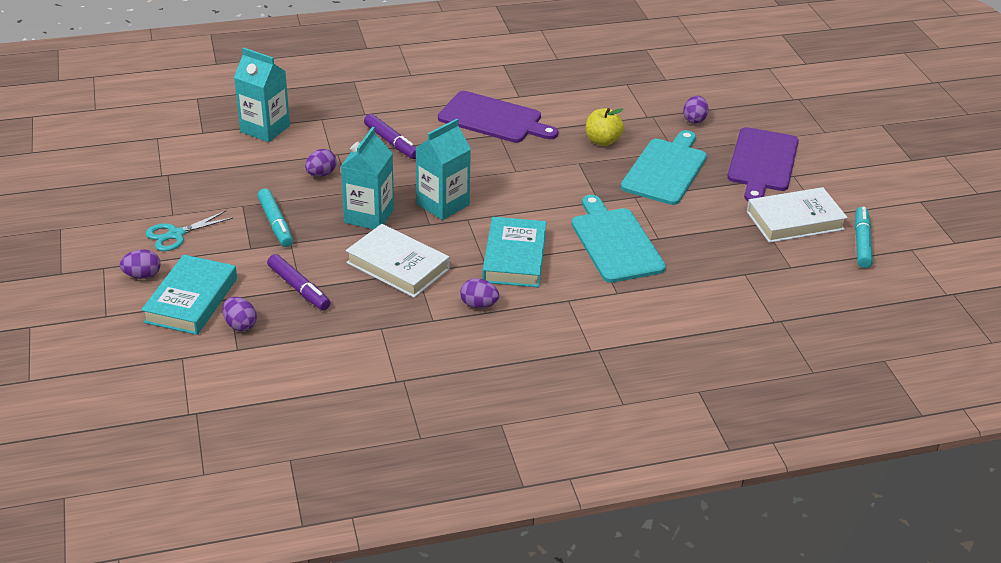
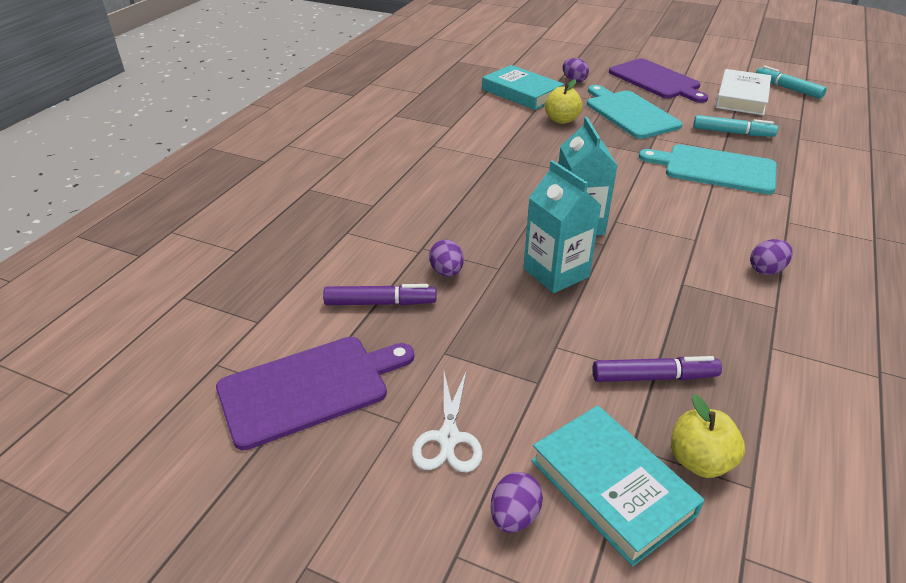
camera: 50 degrees left, 0 degrees up
turquoise scissors [146,211,233,251] -> white scissors [412,370,483,472]
purple egg [223,297,257,331] -> yellow apple [671,394,745,478]
turquoise carton [234,48,290,142] -> none
turquoise marker [258,188,293,247] -> turquoise marker moved to [693,115,778,137]
white book [346,224,449,298] -> none
purple marker [364,114,416,159] -> purple marker moved to [323,284,436,306]
purple cutting board [438,91,559,143] -> purple cutting board moved to [216,337,414,450]
turquoise book [482,217,547,288] -> turquoise book moved to [482,65,564,110]

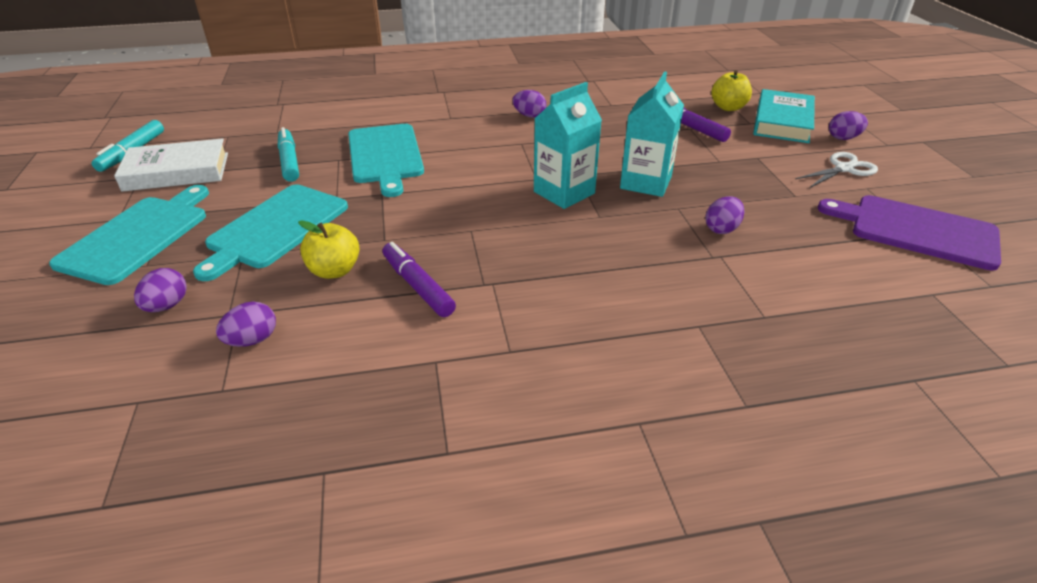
camera: 125 degrees left, 0 degrees up
purple marker [323,284,436,306] -> purple marker moved to [382,242,456,317]
turquoise book [482,65,564,110] -> purple egg [216,302,276,347]
purple cutting board [609,58,709,103] -> turquoise cutting board [49,185,209,285]

